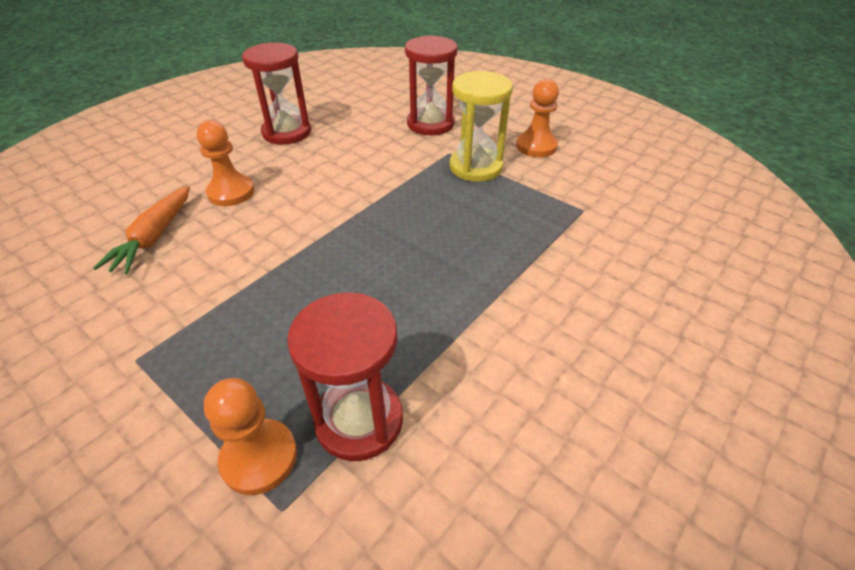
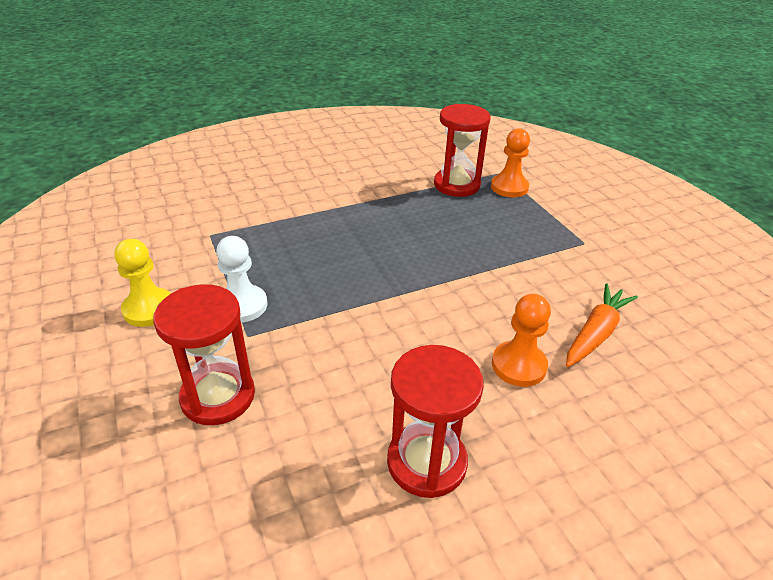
camera: 155 degrees left, 5 degrees down
yellow hourglass [449,71,513,182] -> white pawn [216,236,267,323]
orange pawn [516,79,559,157] -> yellow pawn [114,239,171,327]

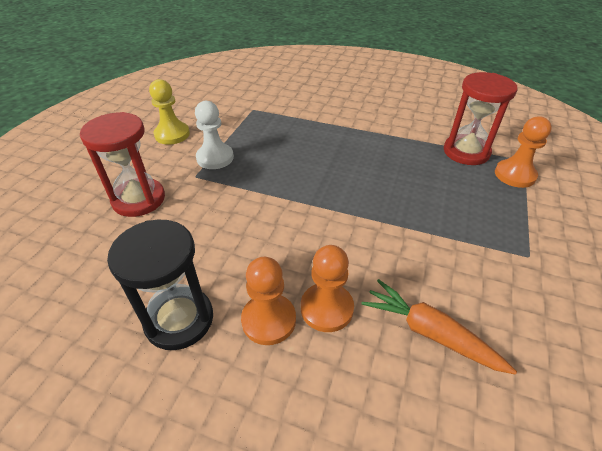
camera: 45 degrees right, 5 degrees up
red hourglass [387,345,484,498] -> black hourglass [107,220,213,350]
orange carrot [566,283,638,367] -> orange carrot turned 135 degrees counterclockwise [362,279,517,375]
none -> orange pawn [241,257,296,345]

